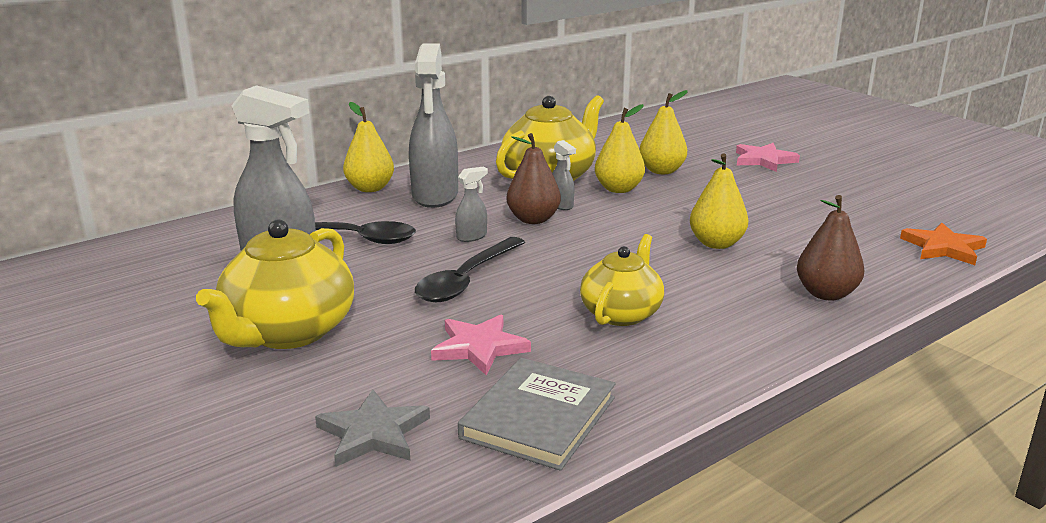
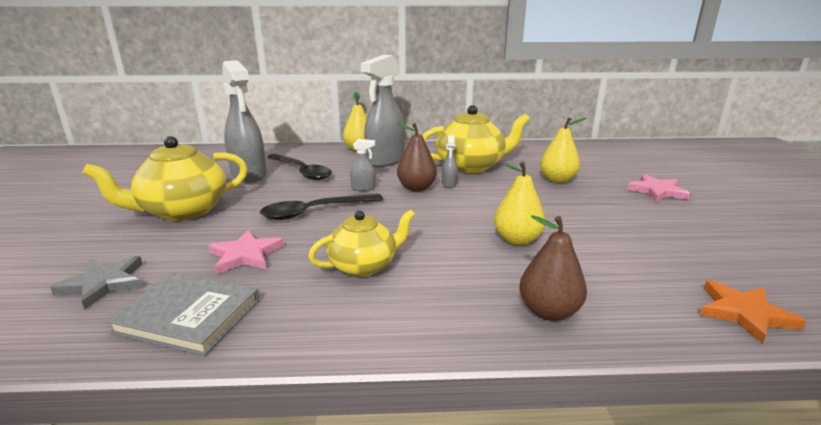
camera: 35 degrees right, 0 degrees up
grey book [458,358,615,471] -> grey book turned 45 degrees clockwise [106,272,259,356]
yellow pear [595,104,645,193] -> none

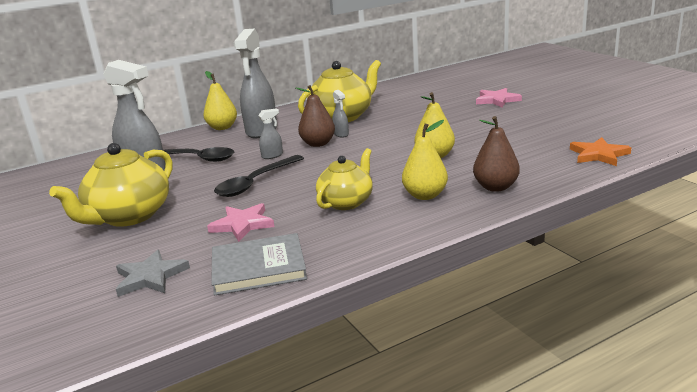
camera: 25 degrees left, 0 degrees up
yellow pear [540,117,586,183] -> yellow pear moved to [402,120,448,200]

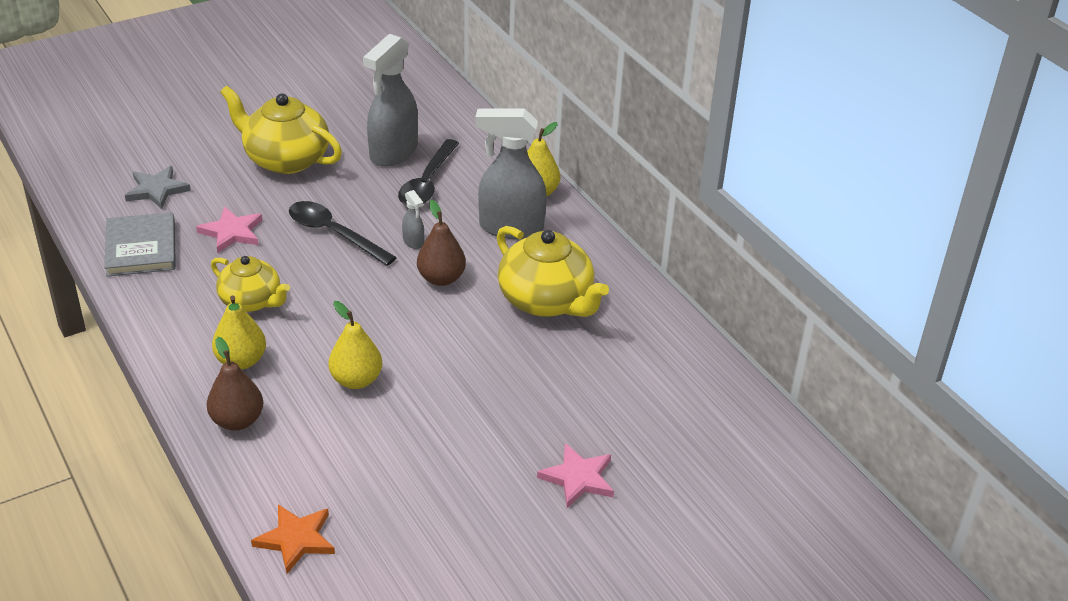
camera: 85 degrees right, 15 degrees up
grey spray bottle [332,90,349,138] -> none

